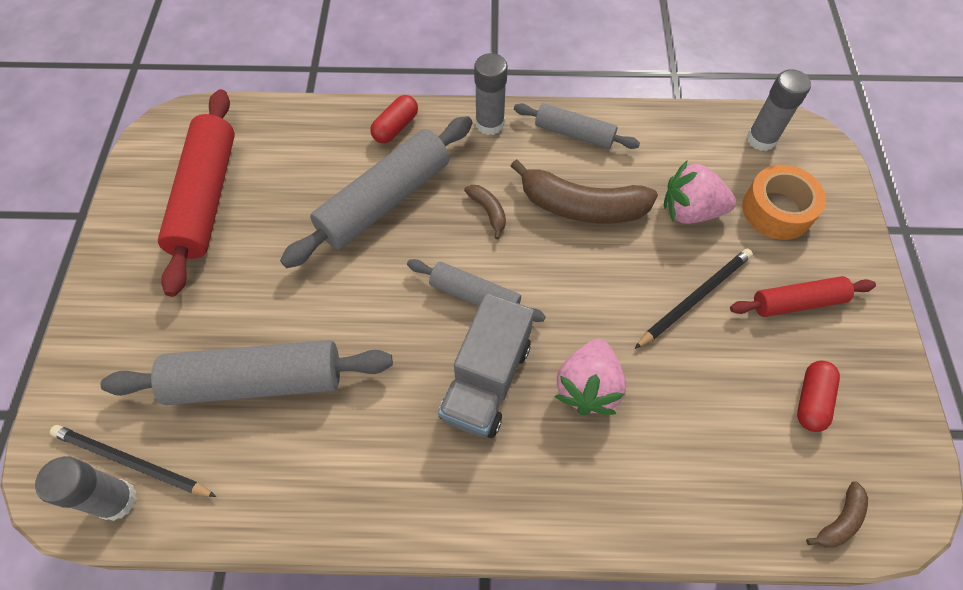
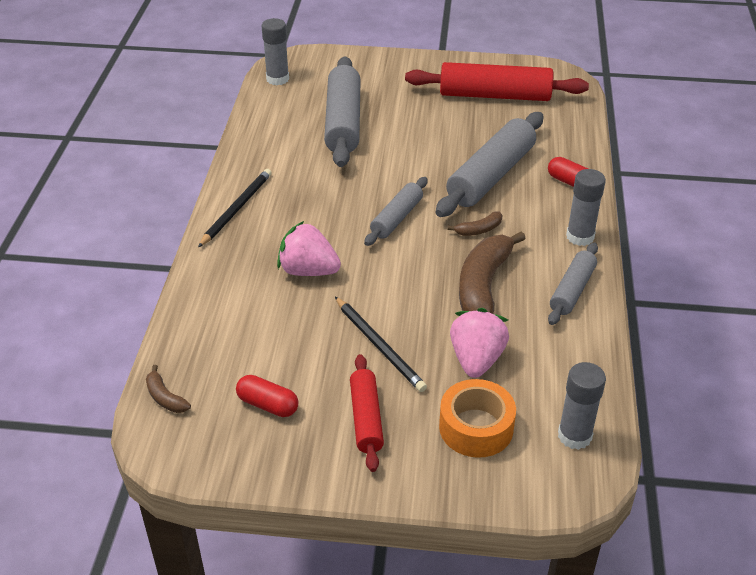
camera: 95 degrees right, 20 degrees down
black pencil [50,425,217,497] -> black pencil moved to [198,169,272,247]
grey rolling pin [280,116,473,268] -> grey rolling pin turned 75 degrees clockwise [436,112,543,217]
grey truck [438,293,534,438] -> none

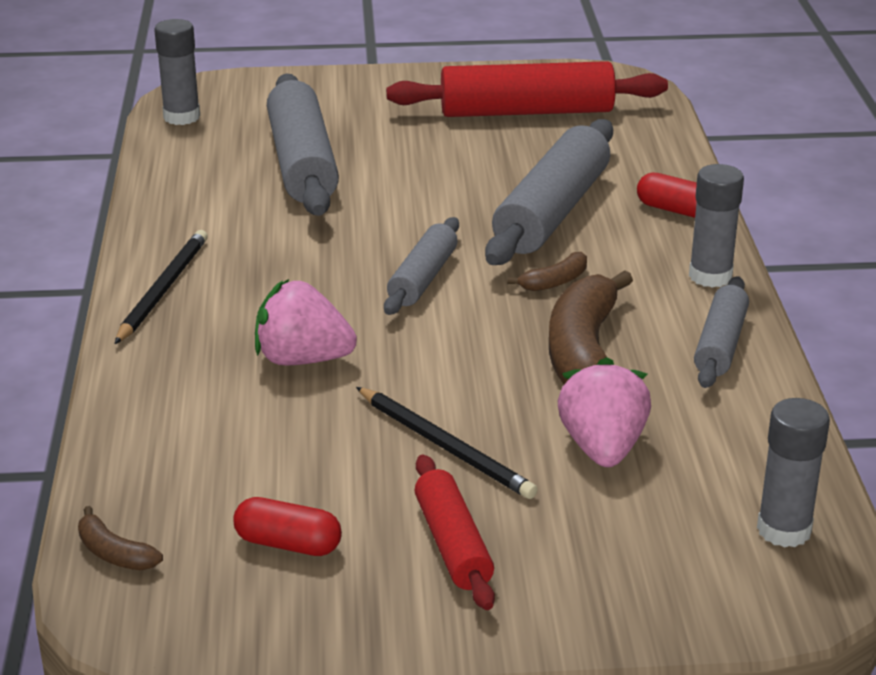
camera: 10 degrees left, 10 degrees down
orange tape [439,379,516,458] -> none

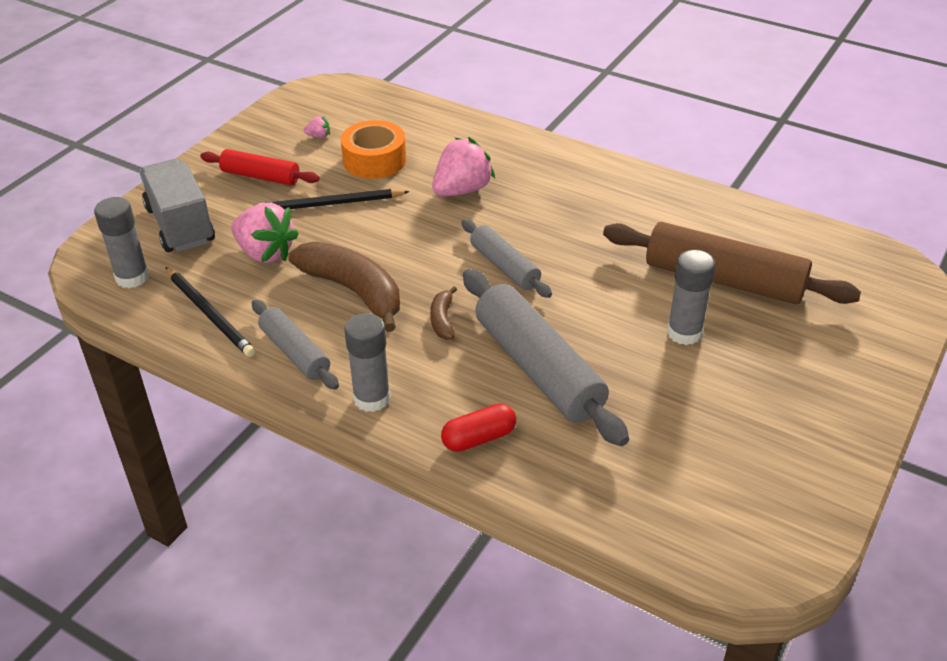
camera: 125 degrees right, 10 degrees up
brown banana [78,506,163,570] -> none
black pencil [115,230,208,344] -> black pencil moved to [166,267,256,357]
grey glue stick [154,19,200,125] -> grey glue stick moved to [667,250,716,345]
red capsule [233,497,342,556] -> pink strawberry [304,116,330,138]
grey rolling pin [267,73,339,216] -> brown rolling pin [603,222,861,304]
red rolling pin [386,61,668,117] -> none
none -> grey truck [139,159,215,252]
none -> orange tape [341,120,406,179]

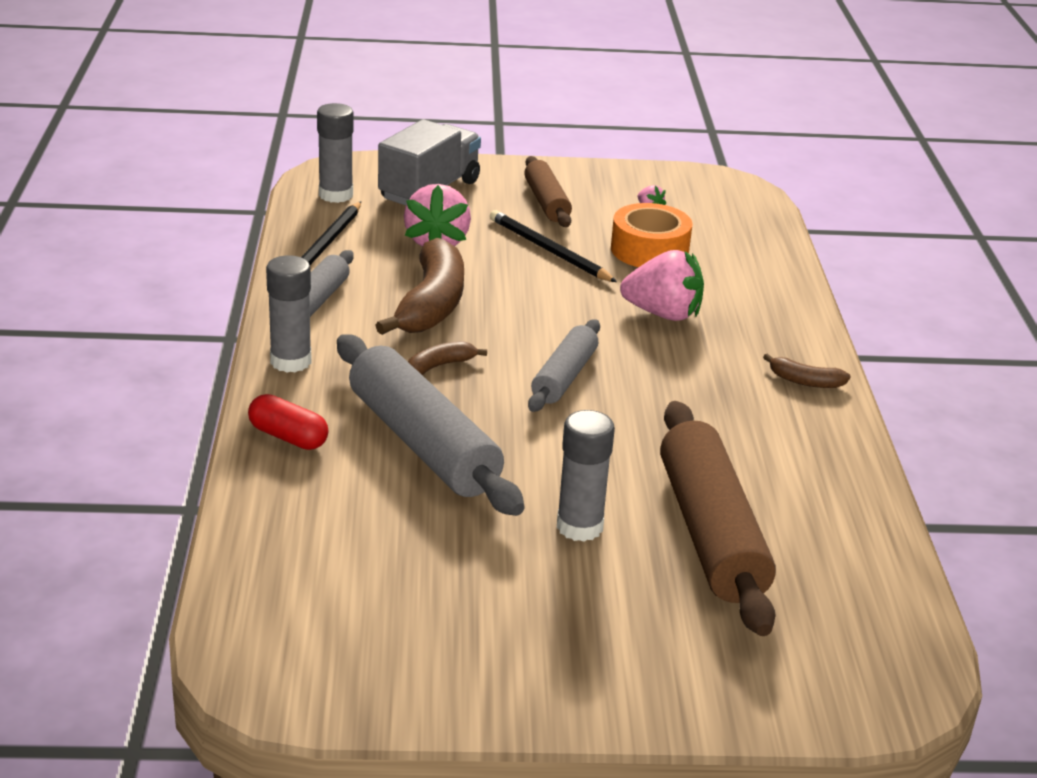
camera: 55 degrees right, 10 degrees down
red rolling pin [200,149,320,186] -> brown rolling pin [524,156,572,227]
grey rolling pin [463,269,629,446] -> grey rolling pin turned 60 degrees counterclockwise [337,334,525,516]
none -> brown banana [763,354,851,388]

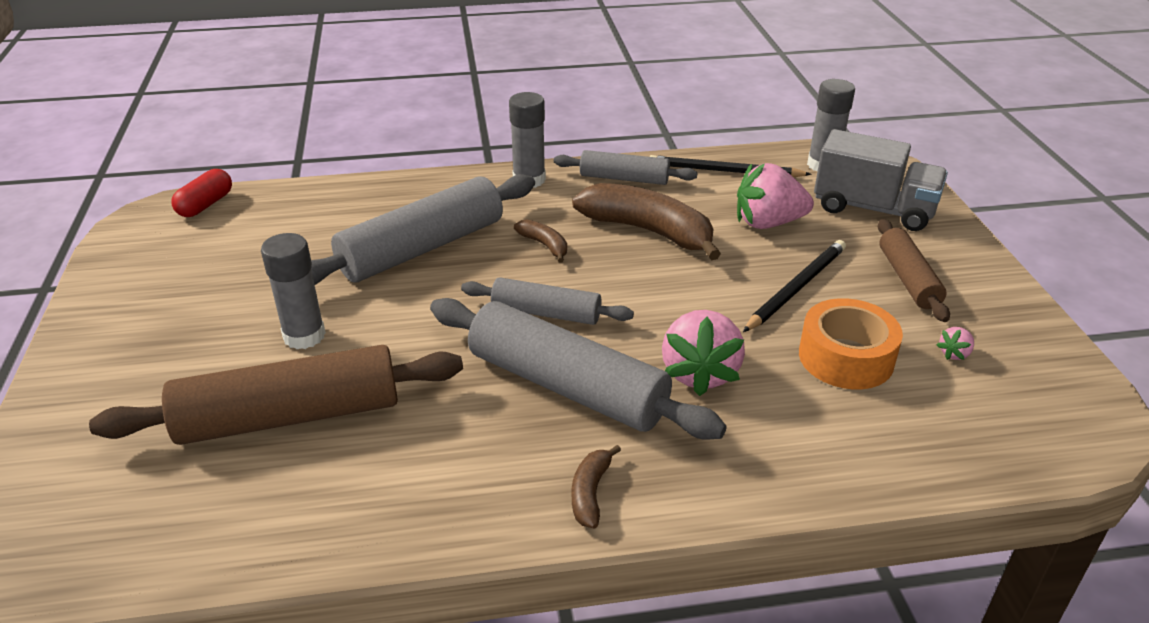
camera: 85 degrees right, 5 degrees up
red capsule [248,394,328,450] -> red capsule moved to [171,169,232,217]
brown banana [375,238,464,335] -> brown banana turned 150 degrees counterclockwise [572,183,721,260]
brown rolling pin [524,156,572,227] -> brown rolling pin turned 75 degrees counterclockwise [878,219,950,322]
none -> grey rolling pin [430,298,727,440]

